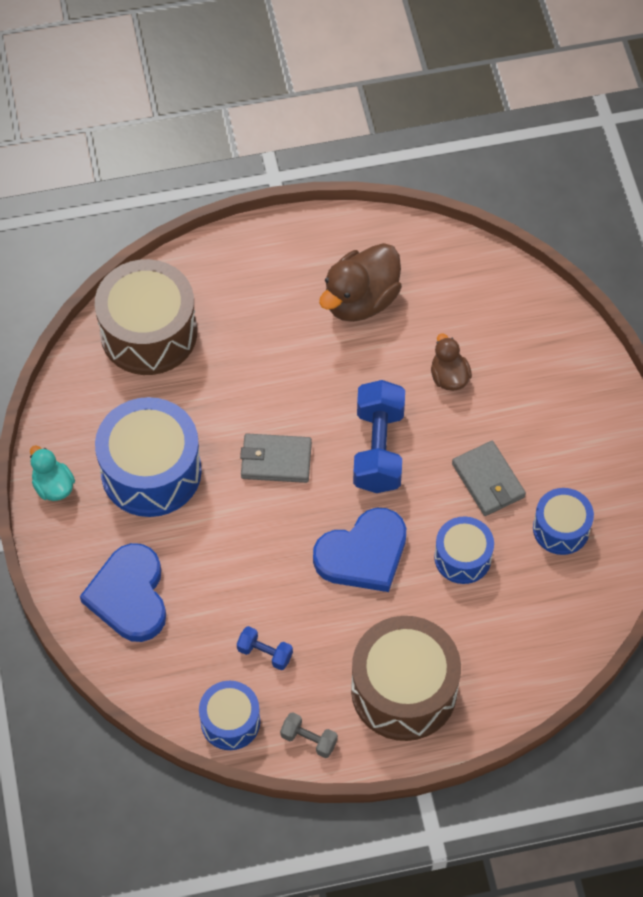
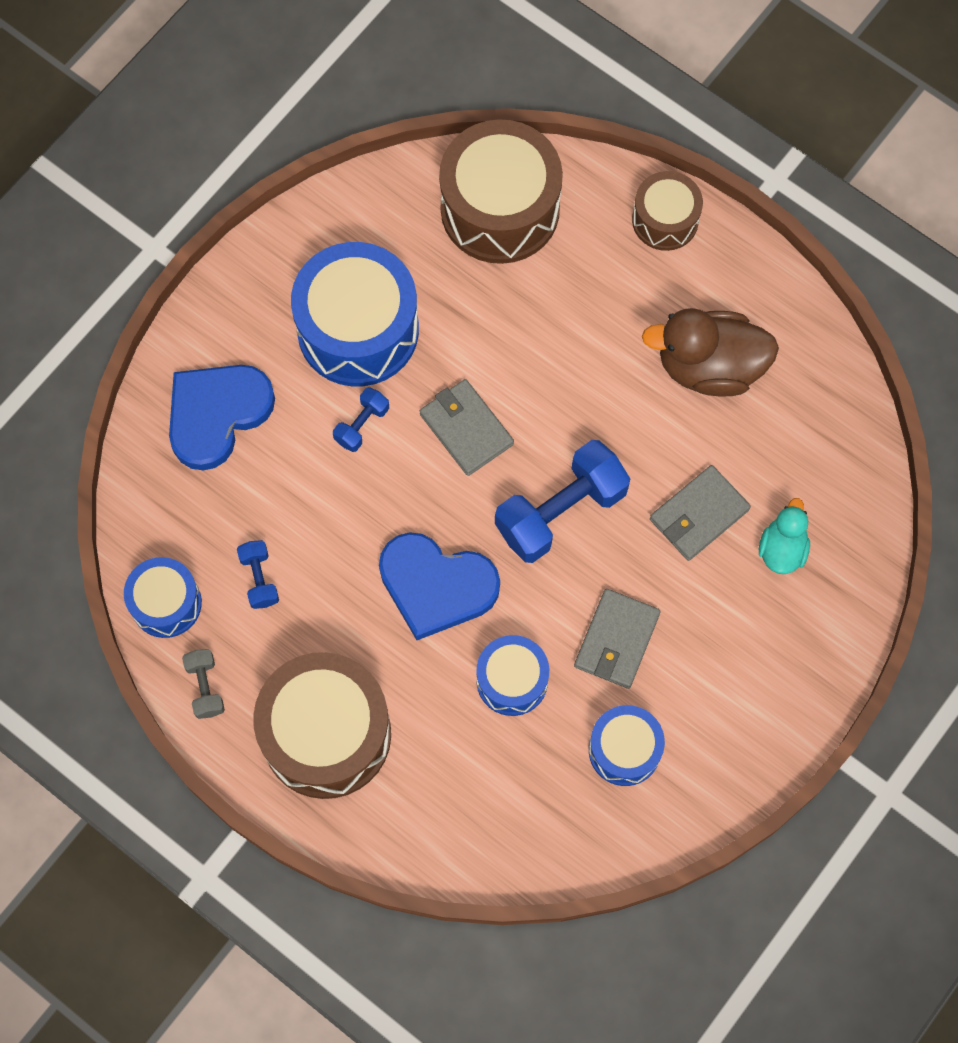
camera: 50 degrees right, 10 degrees up
turquoise duck [30,445,75,501] -> turquoise duck moved to [759,498,810,574]
brown duck [431,333,472,391] -> grey wallet [650,465,751,561]
none -> blue dumbbell [333,387,389,452]
none -> brown drum [632,171,703,251]

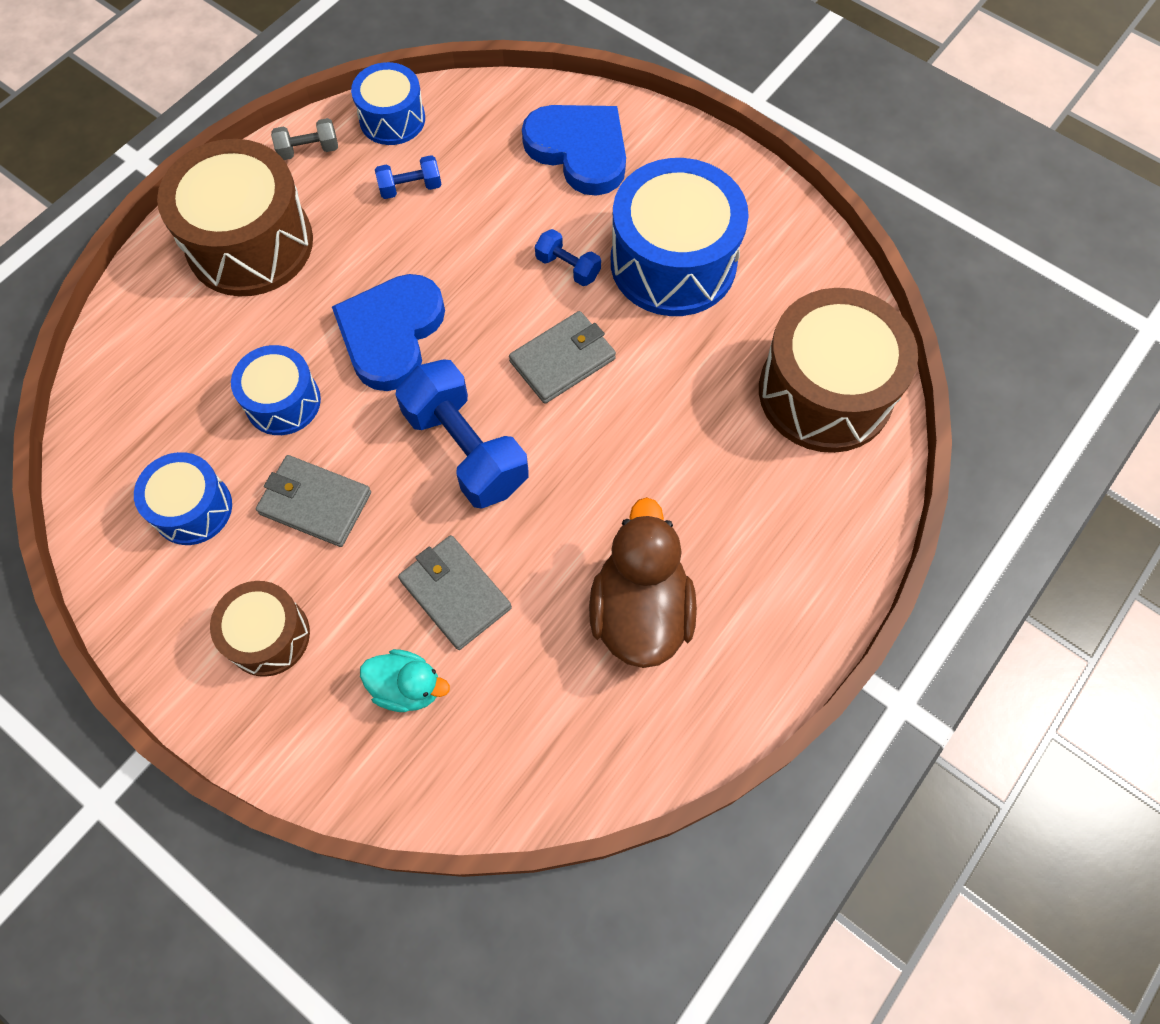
camera: 90 degrees right, 5 degrees down
brown drum [632,171,703,251] -> brown drum moved to [210,581,310,677]

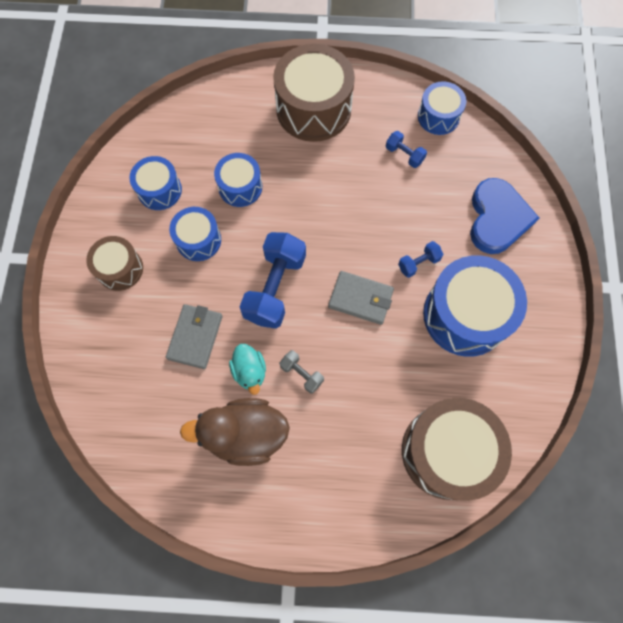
camera: 55 degrees right, 5 degrees up
grey wallet [256,455,371,547] -> blue drum [169,207,221,261]
grey dumbbell [271,118,338,160] -> grey dumbbell moved to [279,350,324,394]
blue heart [332,274,445,391] -> none
turquoise duck [360,649,450,712] -> turquoise duck moved to [229,344,266,395]
blue dumbbell [535,229,601,286] -> blue dumbbell turned 60 degrees clockwise [398,241,444,278]
brown duck [589,497,697,668] -> brown duck turned 150 degrees counterclockwise [180,398,290,466]

